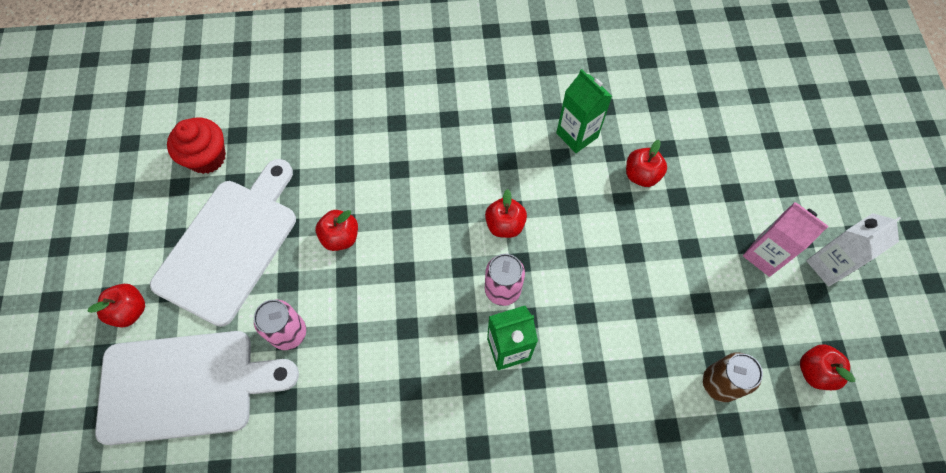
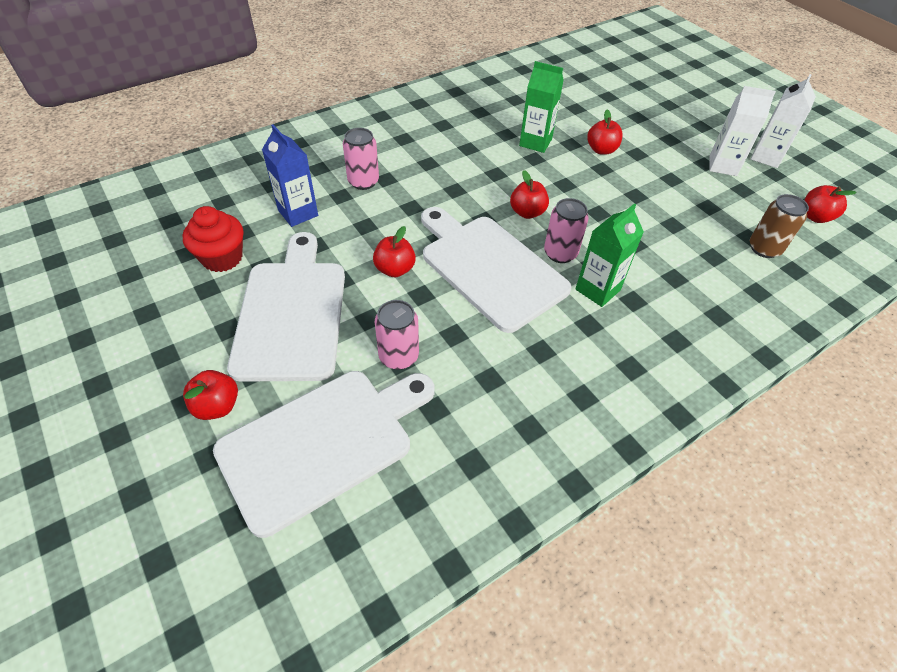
camera: 30 degrees left, 15 degrees down
pink carton [743,202,829,277] -> white carton [709,86,776,176]
none -> blue carton [262,124,318,227]
none -> pink can [343,128,379,190]
none -> white cutting board [421,207,572,333]

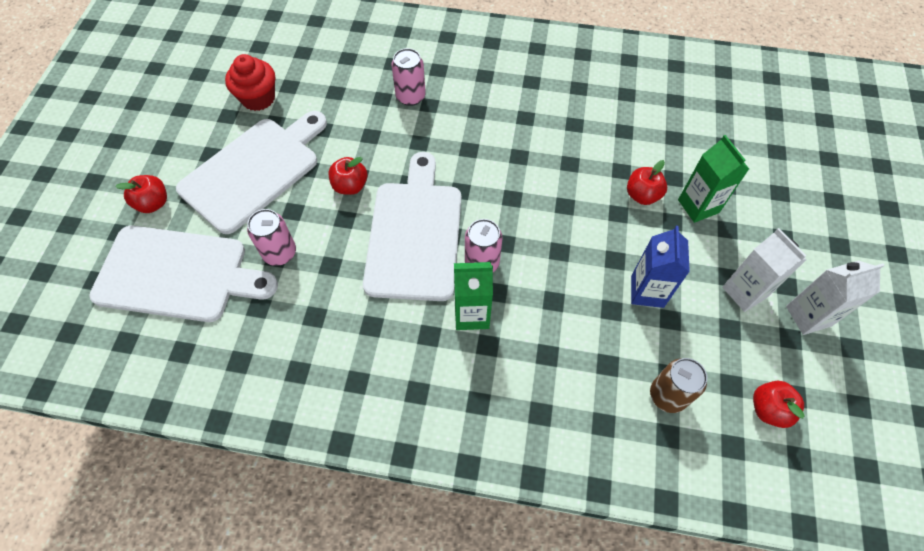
camera: 45 degrees right, 10 degrees up
blue carton [262,124,318,227] -> blue carton moved to [631,226,690,308]
red apple [510,170,549,219] -> none
green carton [519,61,564,153] -> green carton moved to [678,135,749,223]

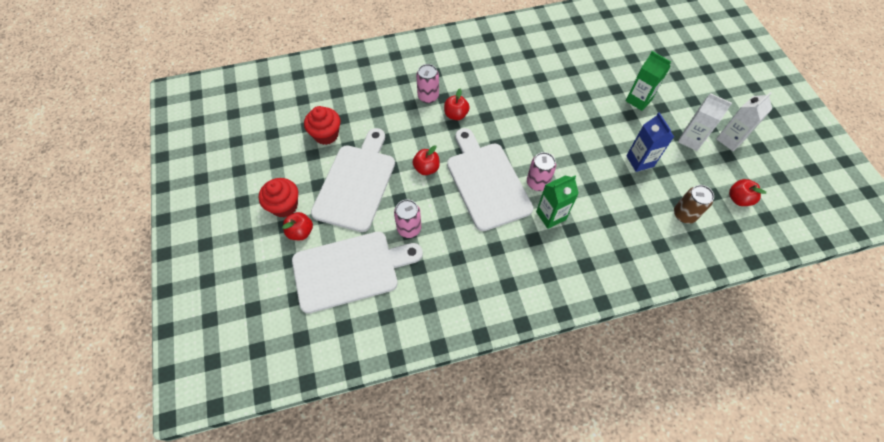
camera: 25 degrees left, 0 degrees up
red apple [627,160,667,205] -> red apple moved to [444,89,470,120]
none -> red cupcake [259,178,298,217]

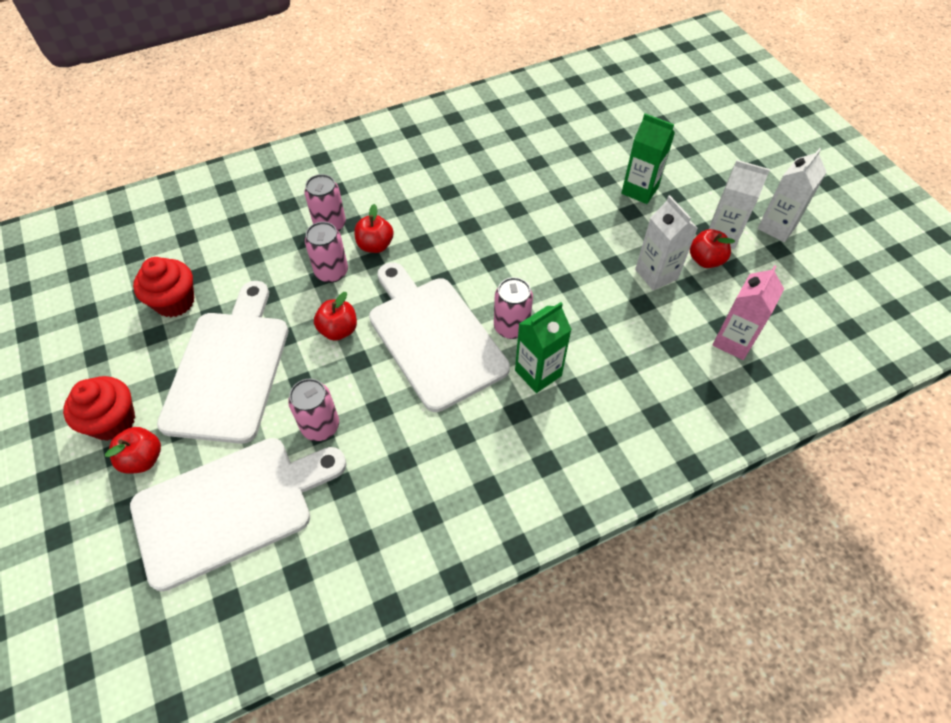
camera: 10 degrees left, 5 degrees down
blue carton [626,112,674,172] -> white carton [635,195,698,290]
brown can [674,185,714,224] -> pink carton [713,265,784,360]
red apple [729,179,766,206] -> red apple moved to [690,229,735,268]
none -> pink can [305,222,348,283]

